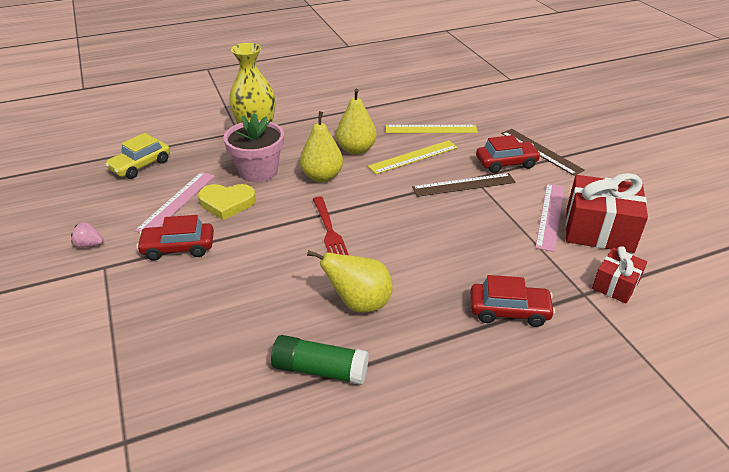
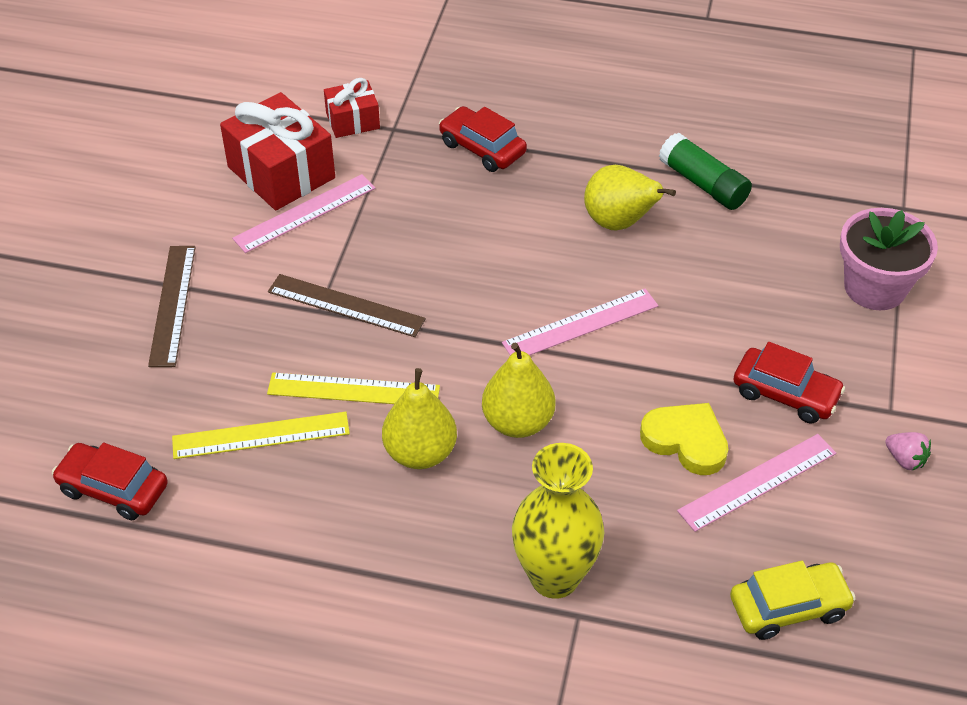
camera: 145 degrees left, 10 degrees up
pink flower pot [223,113,284,182] -> pink flower pot moved to [840,208,938,310]
red fork [313,196,349,255] -> pink ruler [502,289,658,355]
yellow ruler [385,125,478,133] -> yellow ruler turned 45 degrees counterclockwise [172,412,350,459]
red car [476,135,541,173] -> red car moved to [52,443,168,520]

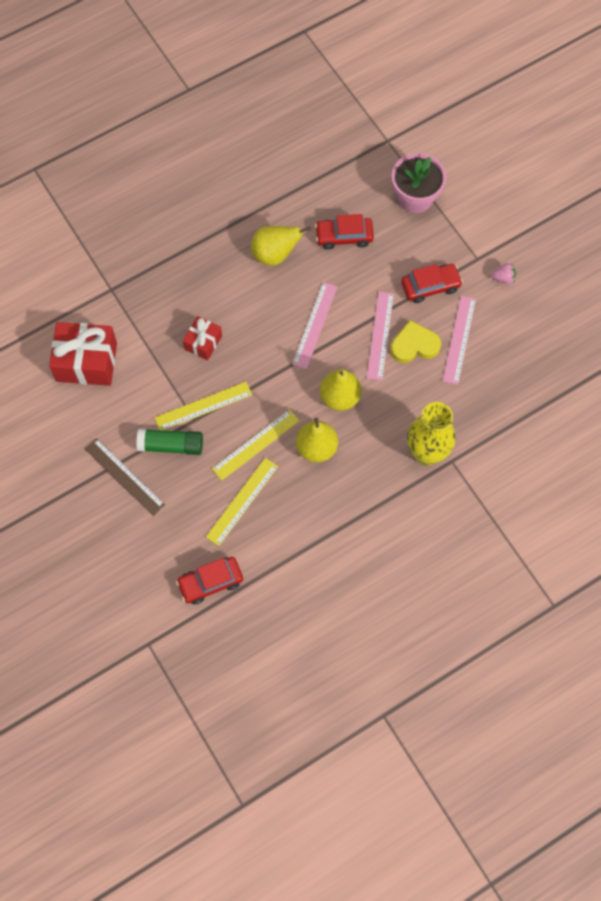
camera: 45 degrees left, 20 degrees up
pink ruler [232,174,375,253] -> pink ruler moved to [367,291,394,381]
brown ruler [268,274,426,337] -> yellow ruler [155,382,252,430]
red gift [324,78,380,138] -> red gift moved to [183,316,222,361]
red car [439,106,527,172] -> red car moved to [315,214,374,250]
green glue stick [659,133,752,210] -> green glue stick moved to [137,429,203,455]
yellow car [730,561,856,640] -> none

